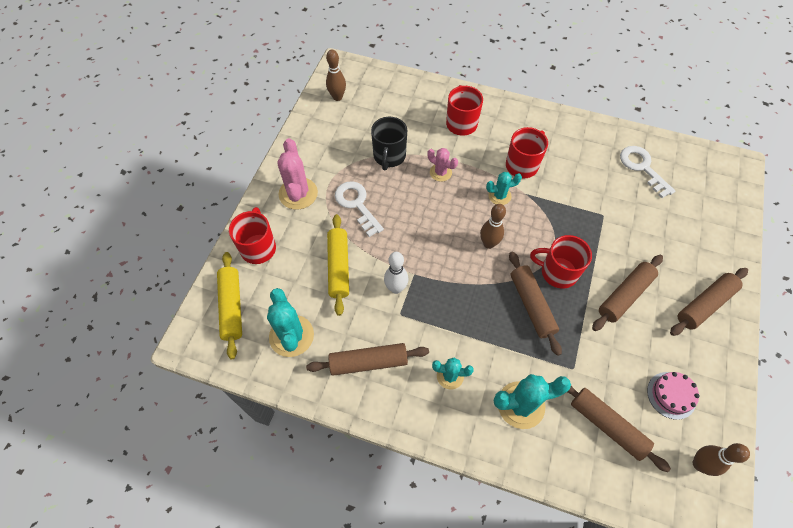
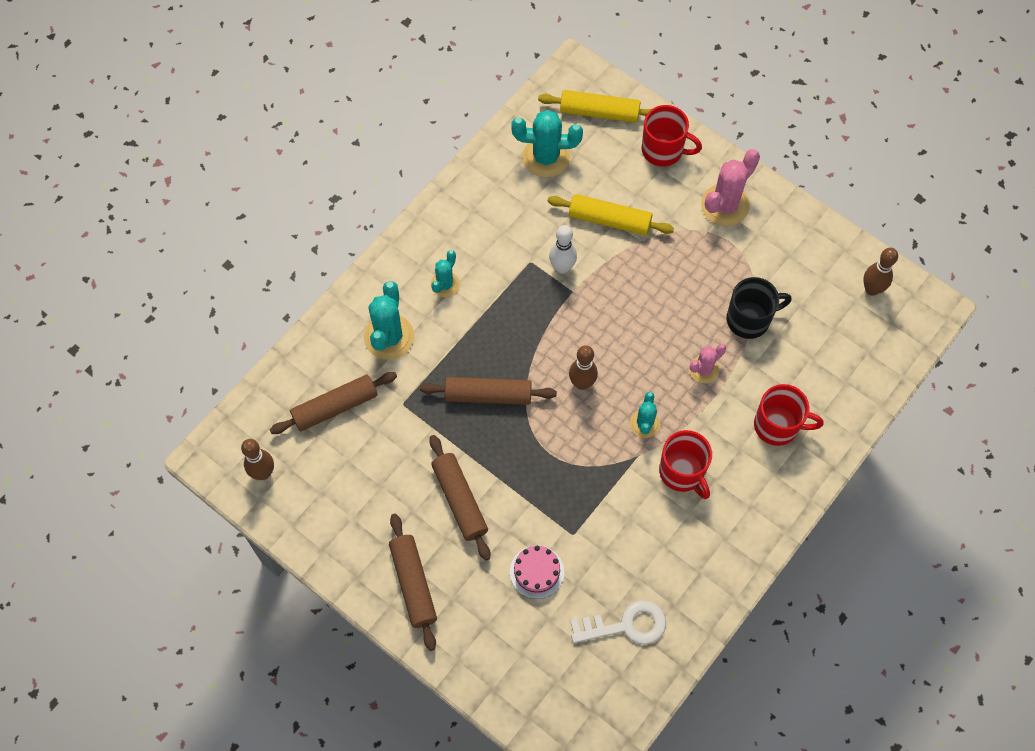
camera: 110 degrees right, 5 degrees up
pink cactus [277,138,318,210] -> pink cactus turned 60 degrees counterclockwise [701,149,760,226]
brown rolling pin [306,343,429,376] -> none
white key [335,181,384,237] -> none
black mug [371,117,407,170] -> black mug turned 135 degrees clockwise [726,277,791,339]
red mug [530,235,592,289] -> none
pink cake [647,372,700,420] -> pink cake moved to [510,545,564,599]

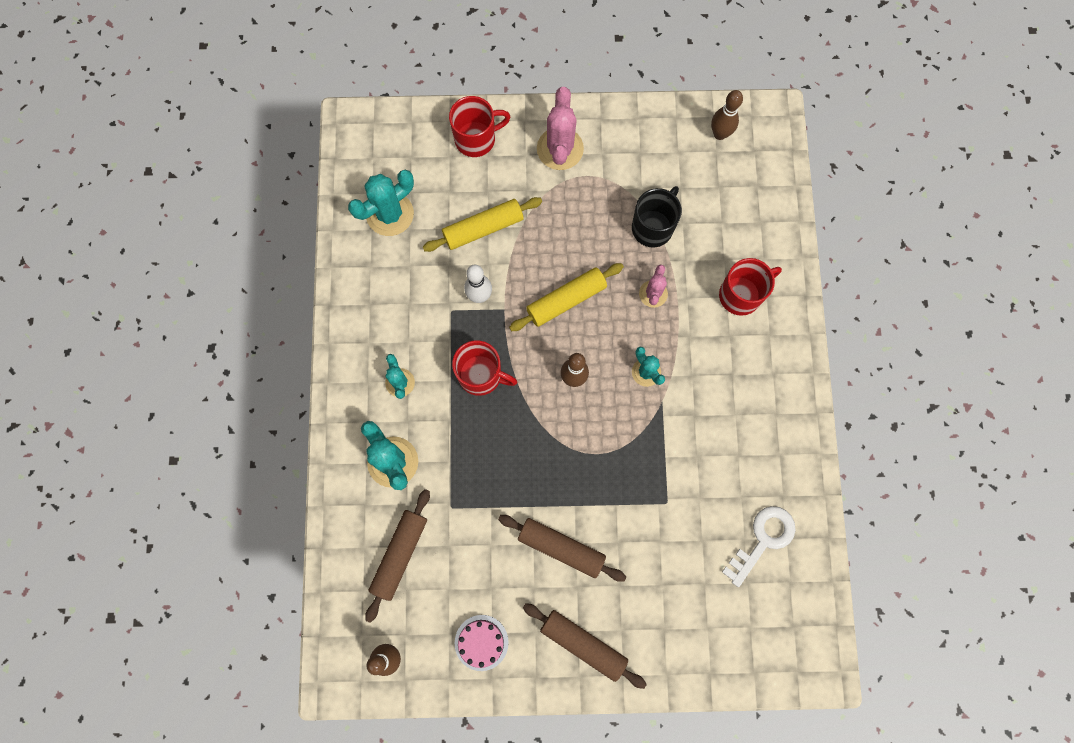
camera: 40 degrees left, 10 degrees up
brown rolling pin [420,377,557,405] -> none
pink cake [510,545,564,599] -> pink cake moved to [455,615,509,671]
yellow rolling pin [538,90,652,123] -> yellow rolling pin moved to [509,263,624,331]
red mug [659,430,712,499] -> red mug moved to [452,340,517,396]

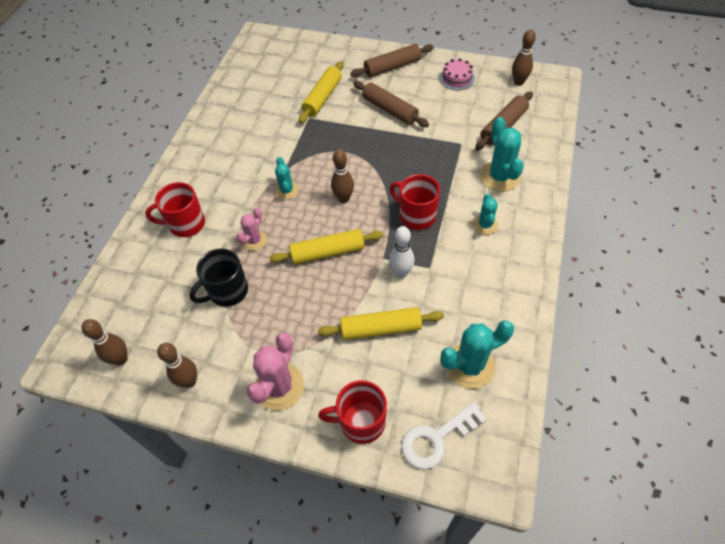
camera: 160 degrees left, 20 degrees down
brown rolling pin [523,603,647,689] -> brown rolling pin turned 75 degrees counterclockwise [350,44,434,77]
white key [722,506,796,587] -> white key moved to [401,402,487,469]
none -> brown bowling pin [157,343,197,388]
none -> yellow rolling pin [299,61,344,123]

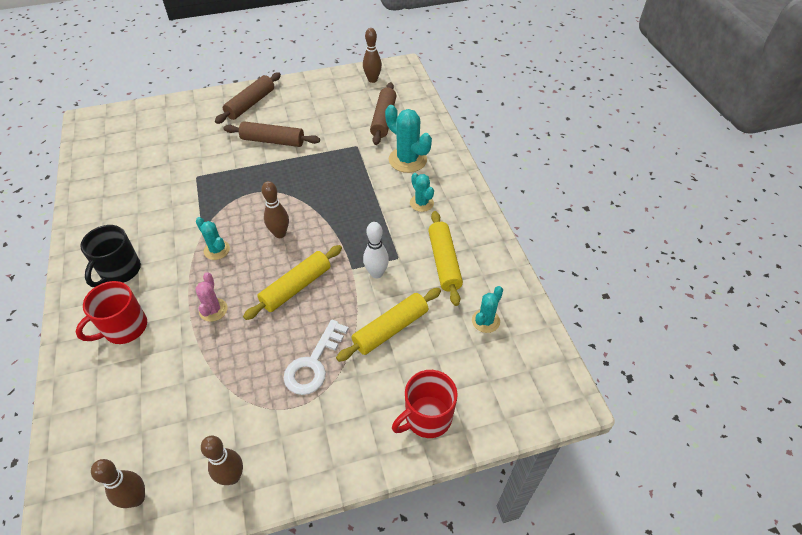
camera: 35 degrees left, 5 degrees down
black mug [189,248,248,307] -> black mug moved to [80,225,141,287]
pink cactus [246,332,304,411] -> none
yellow rolling pin [299,61,344,123] -> yellow rolling pin moved to [428,211,463,306]
red mug [390,174,440,230] -> none
white key [401,402,487,469] -> white key moved to [284,320,349,395]
pink cake [439,58,475,91] -> none
turquoise cactus [440,320,514,389] -> turquoise cactus [472,286,503,333], size x0.59

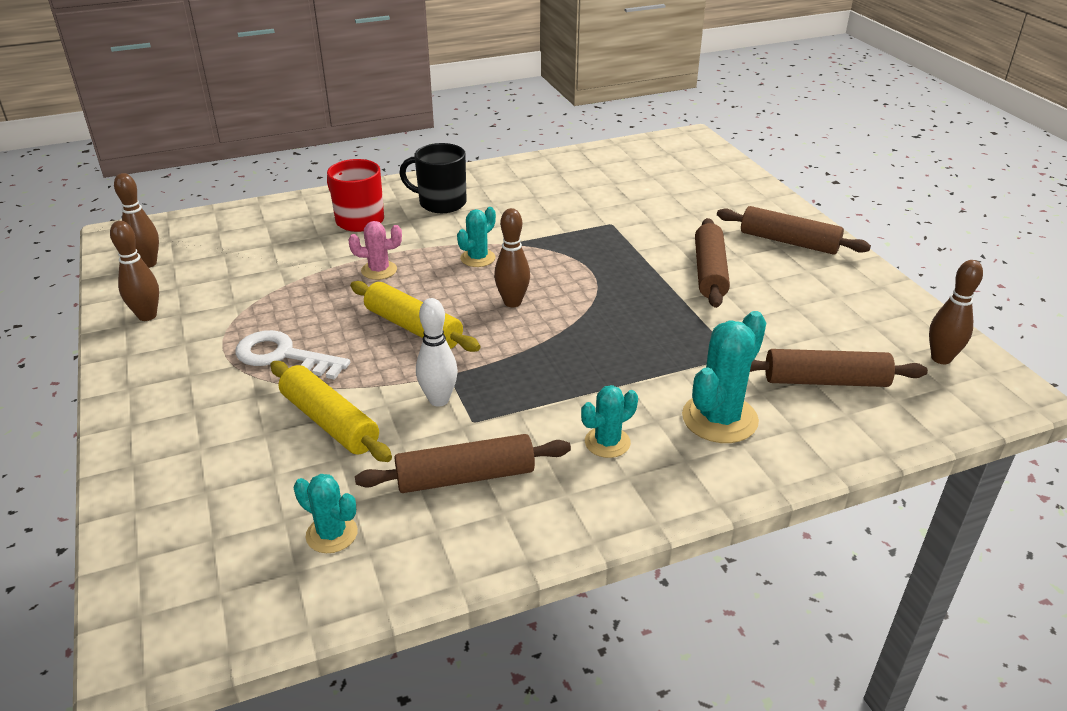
camera: 85 degrees right, 15 degrees down
red mug [392,370,458,438] -> none
yellow rolling pin [428,211,463,306] -> brown rolling pin [355,434,571,493]

